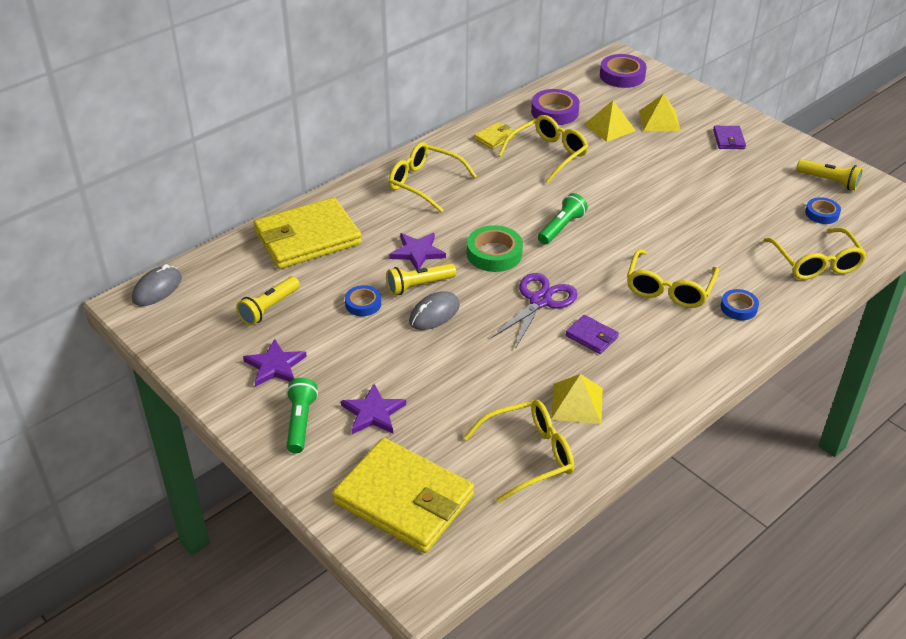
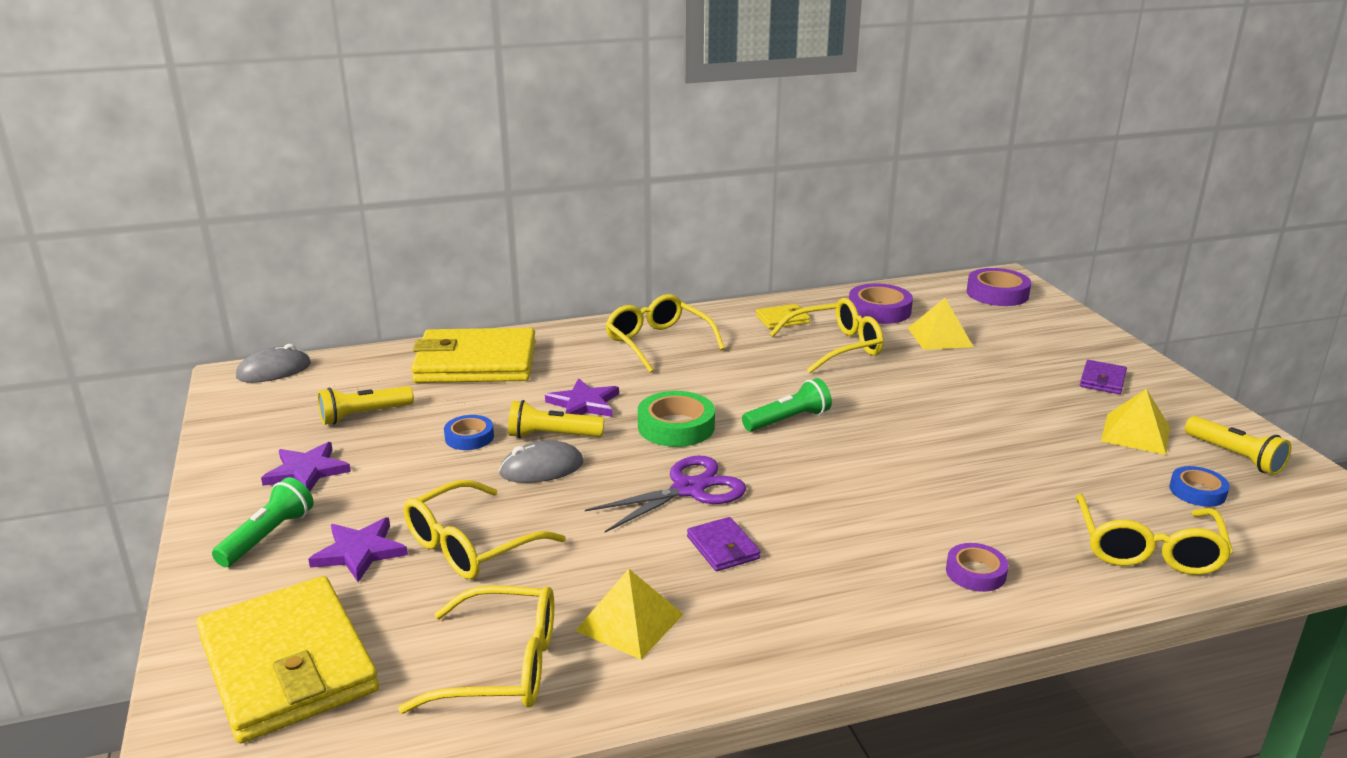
camera: 25 degrees right, 15 degrees down
yellow glasses [627,249,719,308] -> yellow glasses moved to [404,480,566,580]
yellow pyramid [639,94,681,131] -> yellow pyramid moved to [1101,389,1170,455]
blue tape [721,289,759,320] -> purple tape [946,543,1008,592]

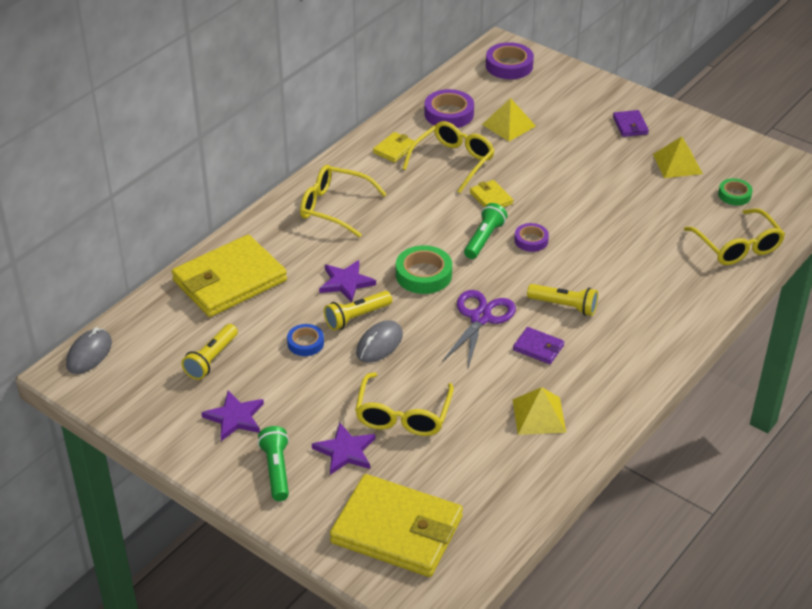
camera: 35 degrees left, 15 degrees up
yellow glasses [398,585,554,714] -> none
purple tape [946,543,1008,592] -> purple tape moved to [514,223,549,252]
blue tape [1169,466,1230,507] -> green tape [718,178,753,205]
yellow flashlight [1185,416,1292,475] -> yellow flashlight moved to [527,284,598,316]
none -> yellow wallet [470,180,513,207]

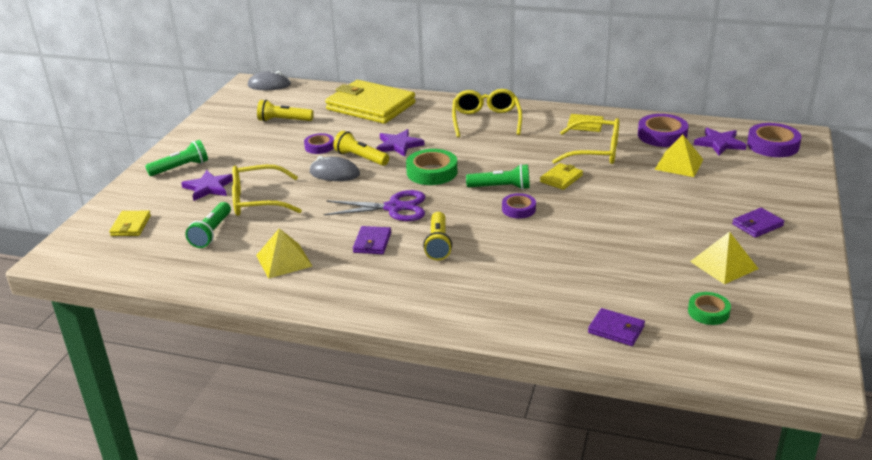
camera: 70 degrees right, 10 degrees down
purple star [201,391,264,441] -> purple star moved to [694,128,746,155]
blue tape [287,324,324,356] -> purple tape [304,133,334,154]
yellow wallet [330,474,463,577] -> yellow wallet [109,211,151,236], size x0.43
yellow glasses [684,208,785,265] -> purple wallet [588,308,645,346]
none -> green flashlight [185,202,231,248]

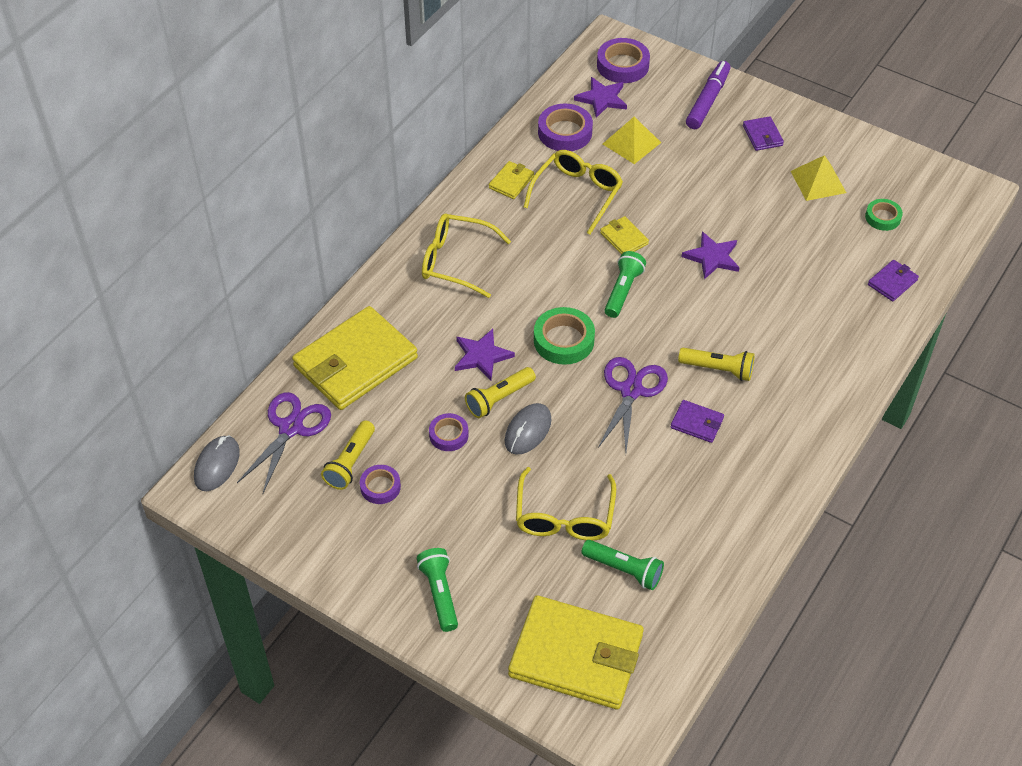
camera: 75 degrees left, 20 degrees up
yellow wallet [109,211,151,236] -> yellow wallet [508,595,644,709], size x2.31
purple star [181,170,233,201] -> purple star moved to [682,232,740,280]
yellow pyramid [256,228,312,279] -> none
purple tape [502,193,536,219] -> purple tape moved to [360,465,401,504]
none -> purple scissors [237,392,331,493]
none -> purple marker [686,61,730,129]

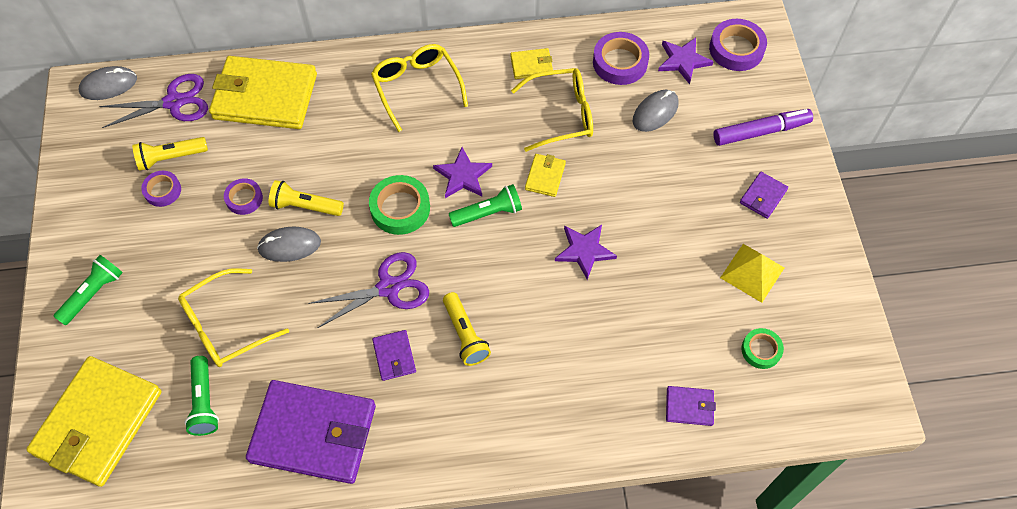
camera: 50 degrees right, 10 degrees up
purple star [455,329,515,380] -> purple star moved to [433,147,492,198]
yellow wallet [508,595,644,709] -> yellow wallet turned 45 degrees clockwise [26,356,162,487]
yellow pyramid [603,117,661,164] -> grey mouse [633,90,679,132]
none -> purple wallet [246,380,376,484]

